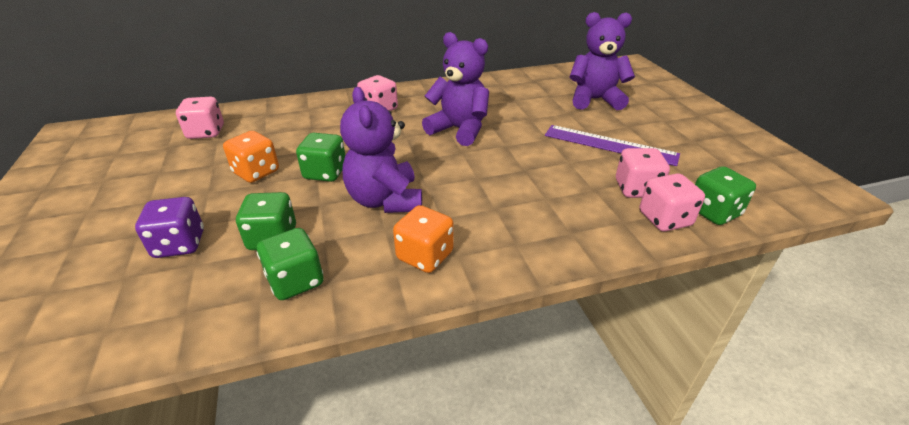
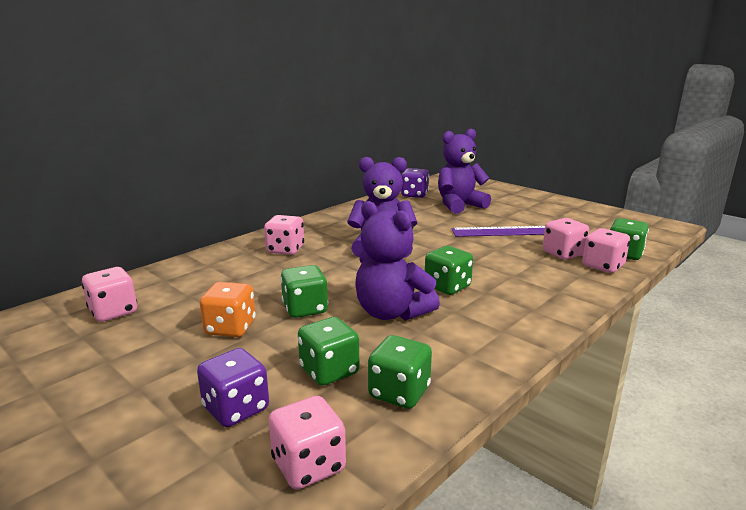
camera: 30 degrees left, 15 degrees down
orange dice [393,205,454,273] -> none
none -> pink dice [269,396,346,489]
none -> purple dice [401,168,429,198]
none -> green dice [425,246,473,295]

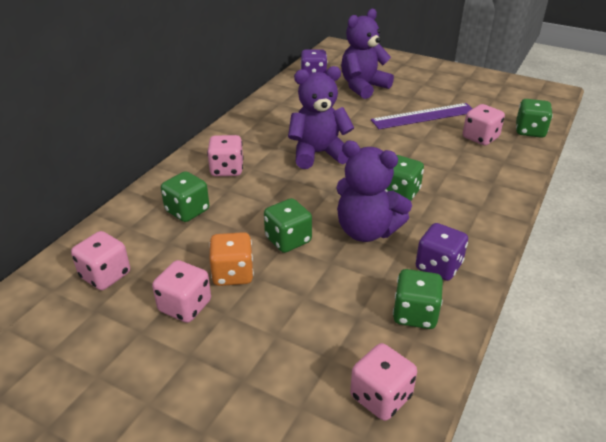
camera: 15 degrees left, 15 degrees up
purple dice [197,348,269,427] -> purple dice moved to [416,223,468,281]
green dice [298,317,359,386] -> green dice moved to [161,171,209,222]
pink dice [582,228,630,273] -> pink dice moved to [152,260,211,323]

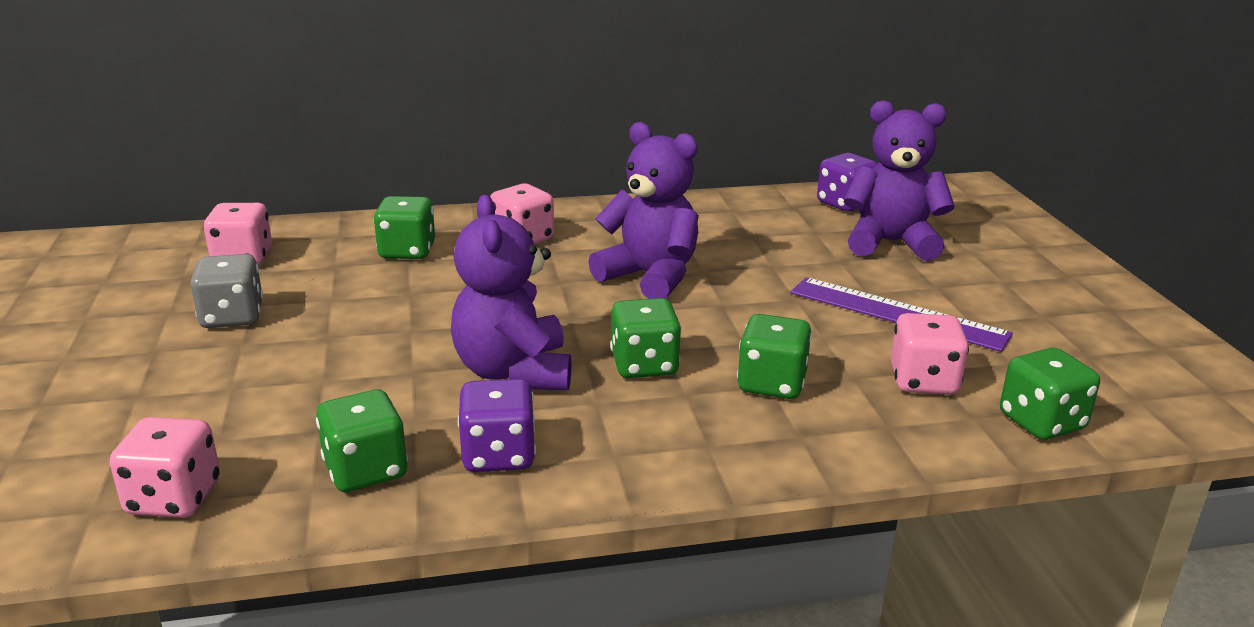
camera: 50 degrees right, 10 degrees down
pink dice [152,260,211,323] -> grey dice [190,254,263,328]
orange dice [209,232,254,286] -> none
green dice [264,198,312,253] -> green dice moved to [737,314,812,399]

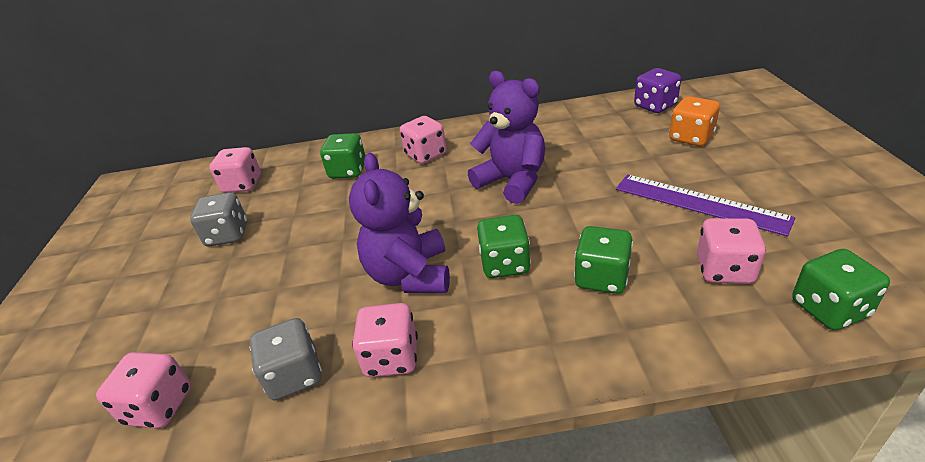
camera: 10 degrees right, 10 degrees up
green dice [316,390,408,492] -> grey dice [250,318,322,400]
purple dice [458,379,536,472] -> pink dice [352,303,418,377]
purple teddy bear [844,100,955,261] -> orange dice [669,96,720,146]

